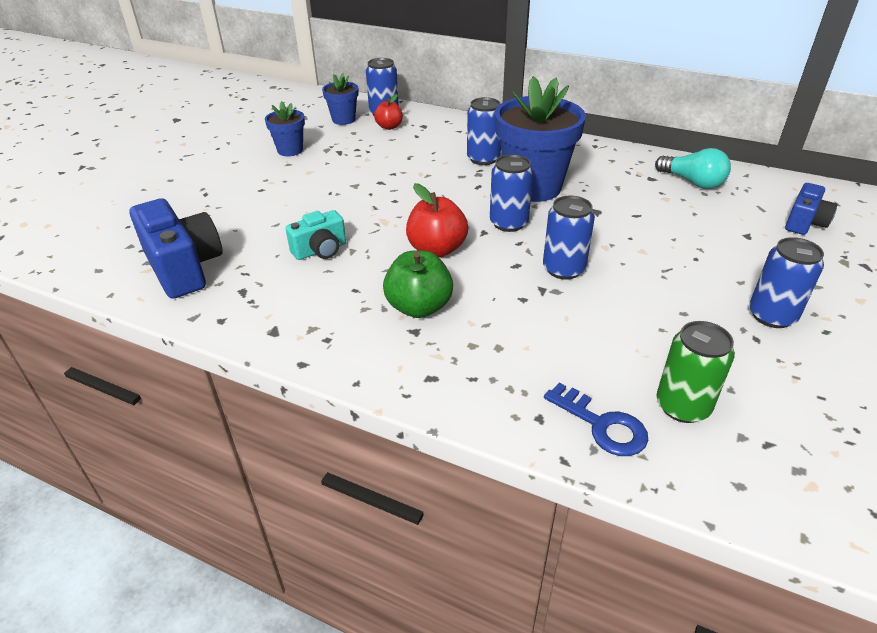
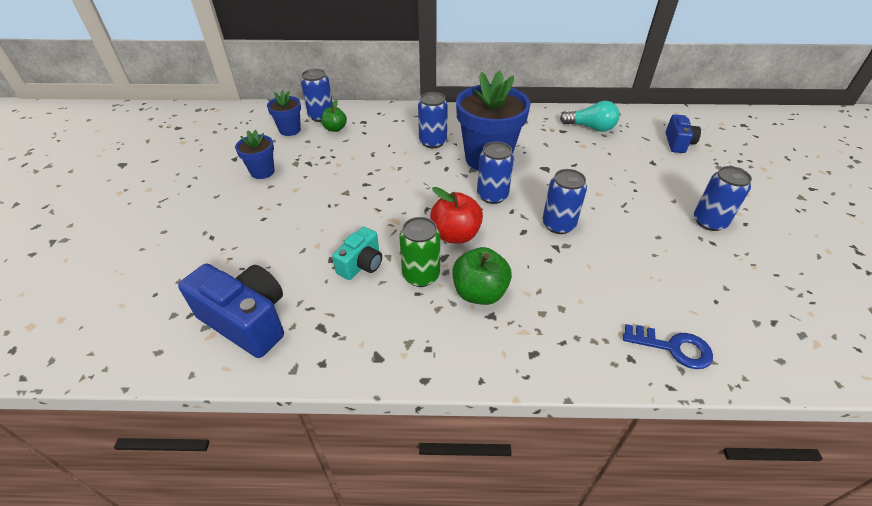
camera: 25 degrees left, 5 degrees up
red apple [374,94,403,130] -> green apple [321,99,347,132]
green can [656,321,735,423] -> green can moved to [400,217,440,287]

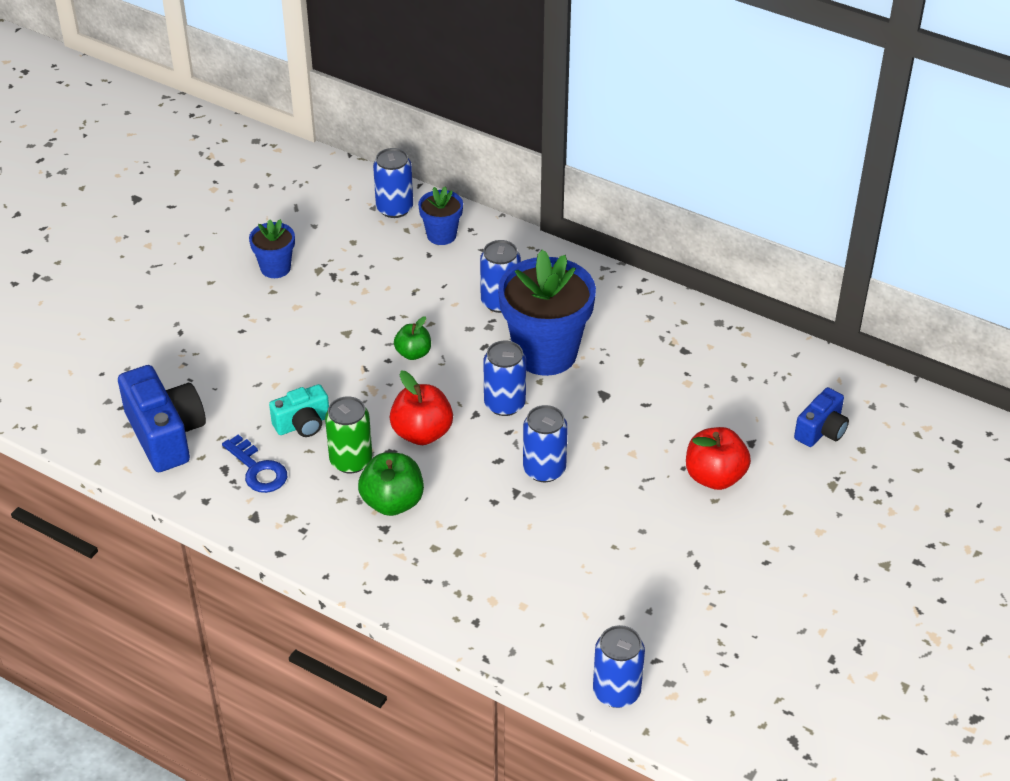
camera: 30 degrees right, 0 degrees up
blue flower pot [267,90,301,136] -> blue flower pot moved to [418,187,463,245]
green apple [321,99,347,132] -> green apple moved to [394,316,431,360]
turquoise light bulb [560,101,620,132] -> none
blue key [623,324,713,369] -> blue key moved to [222,435,287,493]
blue can [694,166,752,231] -> blue can moved to [593,625,645,708]
none -> red apple [686,427,751,490]

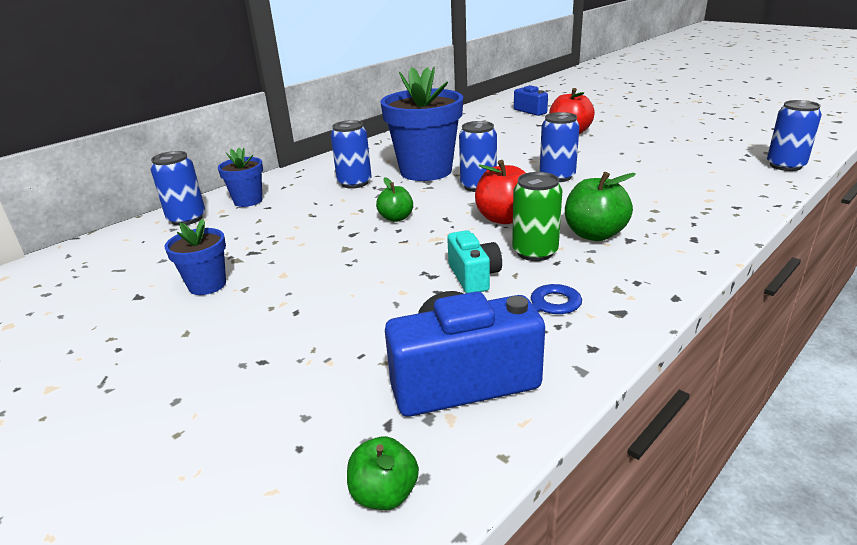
camera: 75 degrees left, 15 degrees down
none -> green apple [347,436,419,510]

